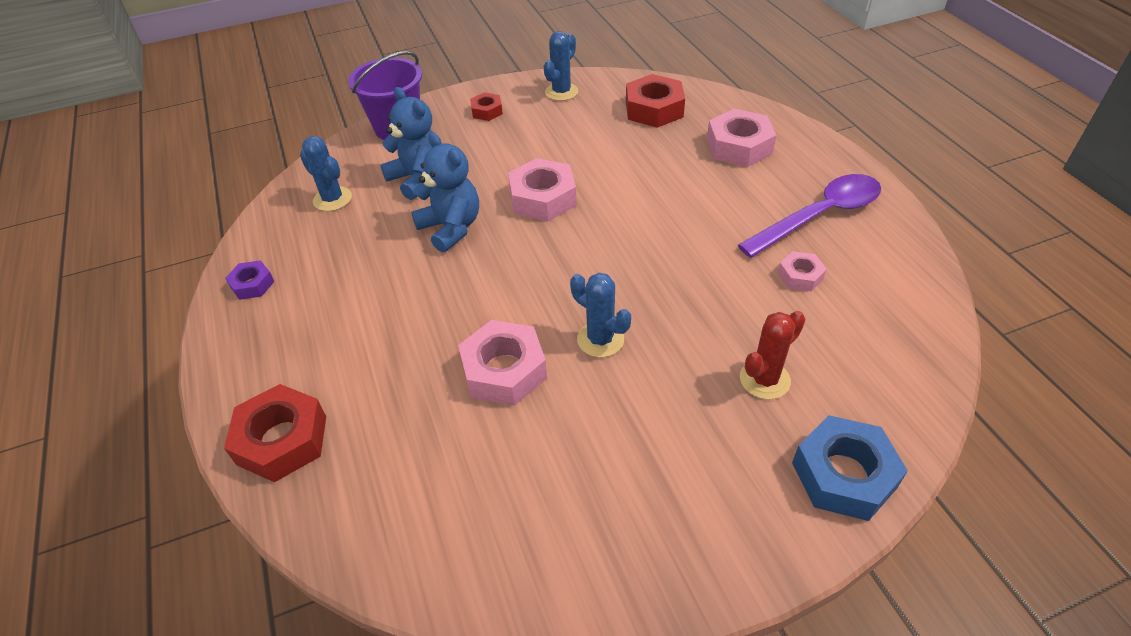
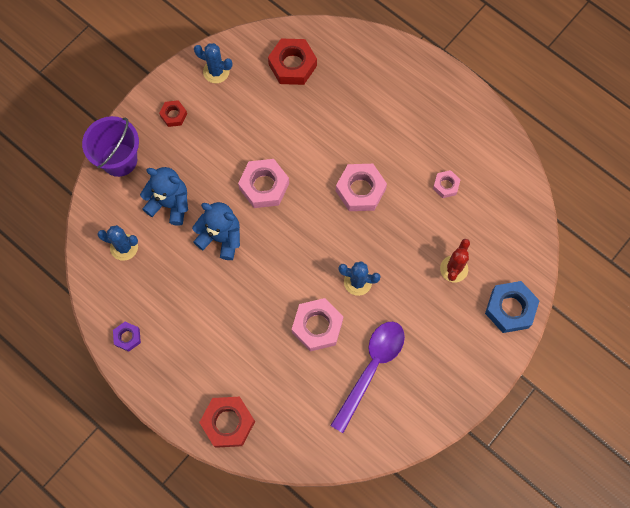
camera: 30 degrees left, 25 degrees up
blue cactus [544,31,578,101] -> blue cactus turned 75 degrees counterclockwise [194,43,233,83]
pink nut [707,109,777,167] -> pink nut moved to [336,164,387,211]
purple spoon [738,174,881,258] -> purple spoon moved to [330,322,405,433]

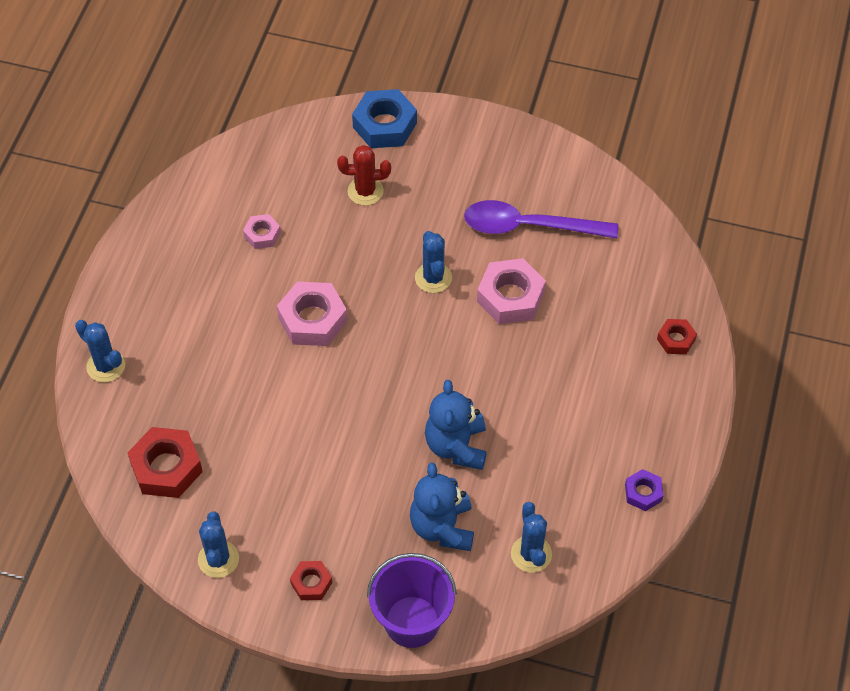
camera: 115 degrees left, 15 degrees down
red nut [199,397,255,448] -> red nut [657,319,697,354], size x0.55
pink nut [238,159,289,208] -> none
none -> blue cactus [75,320,125,382]

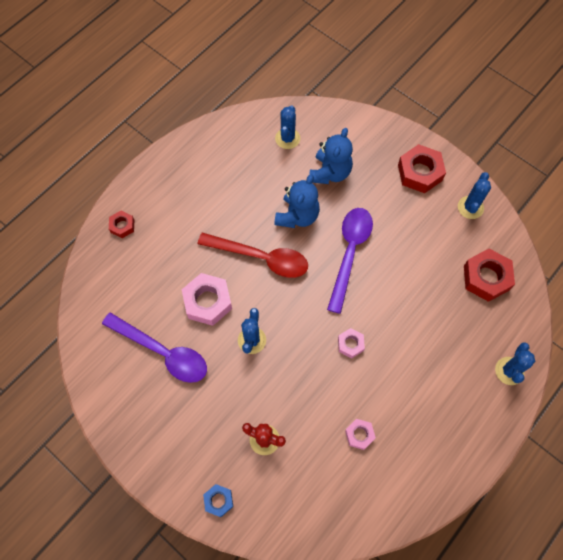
camera: 155 degrees left, 10 degrees up
blue cactus [75,320,125,382] -> blue cactus turned 45 degrees clockwise [495,342,535,385]
pink nut [277,282,347,346] -> pink nut [338,328,365,358], size x0.55
red nut [290,561,332,600] -> red nut [398,144,446,193], size x1.82
blue nut [352,89,417,148] -> blue nut [203,484,233,517], size x0.55
purple bucket [367,553,457,648] -> none
purple nut [625,469,664,511] -> none
none -> red spoon [197,233,308,278]
none -> purple spoon [327,208,373,314]

